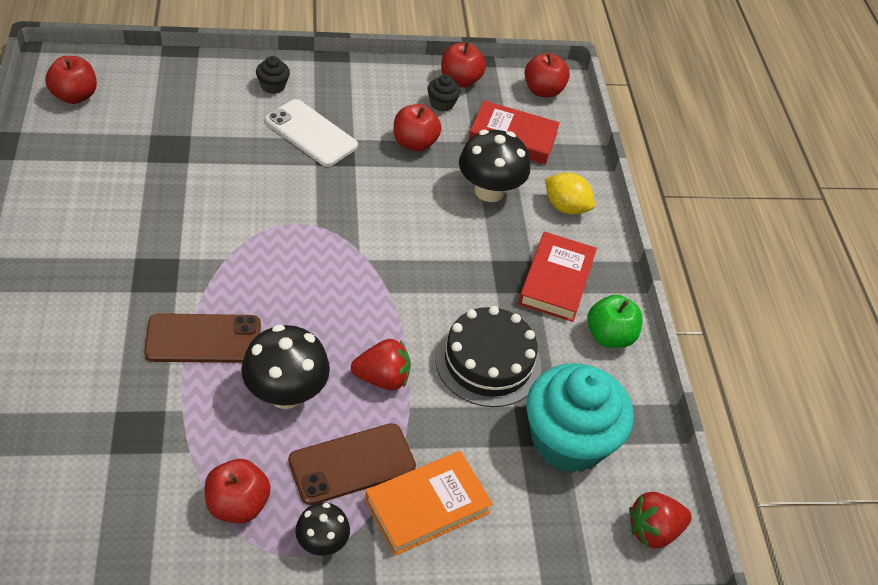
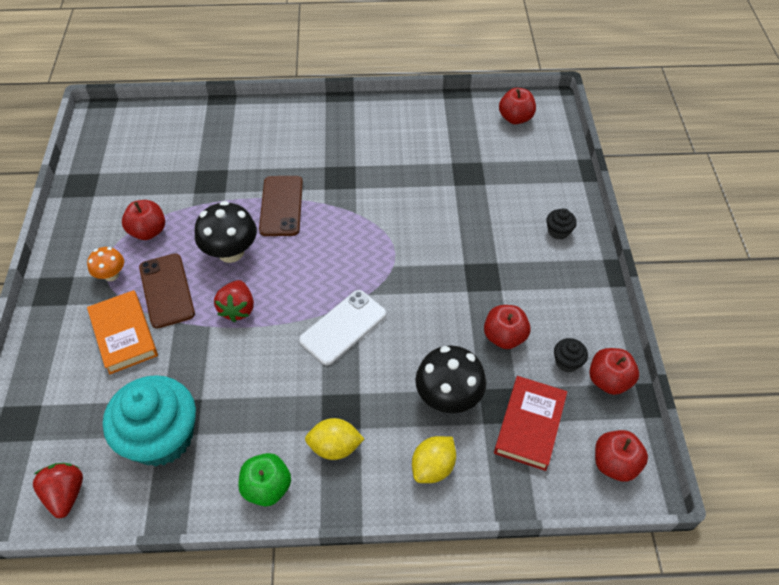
camera: 100 degrees right, 5 degrees up
white phone [265,99,358,167] -> white phone moved to [299,290,386,365]
black mushroom [295,502,350,556] -> orange mushroom [87,247,124,281]
black cake [435,306,541,407] -> none
red book [518,232,597,322] -> yellow lemon [305,418,364,460]

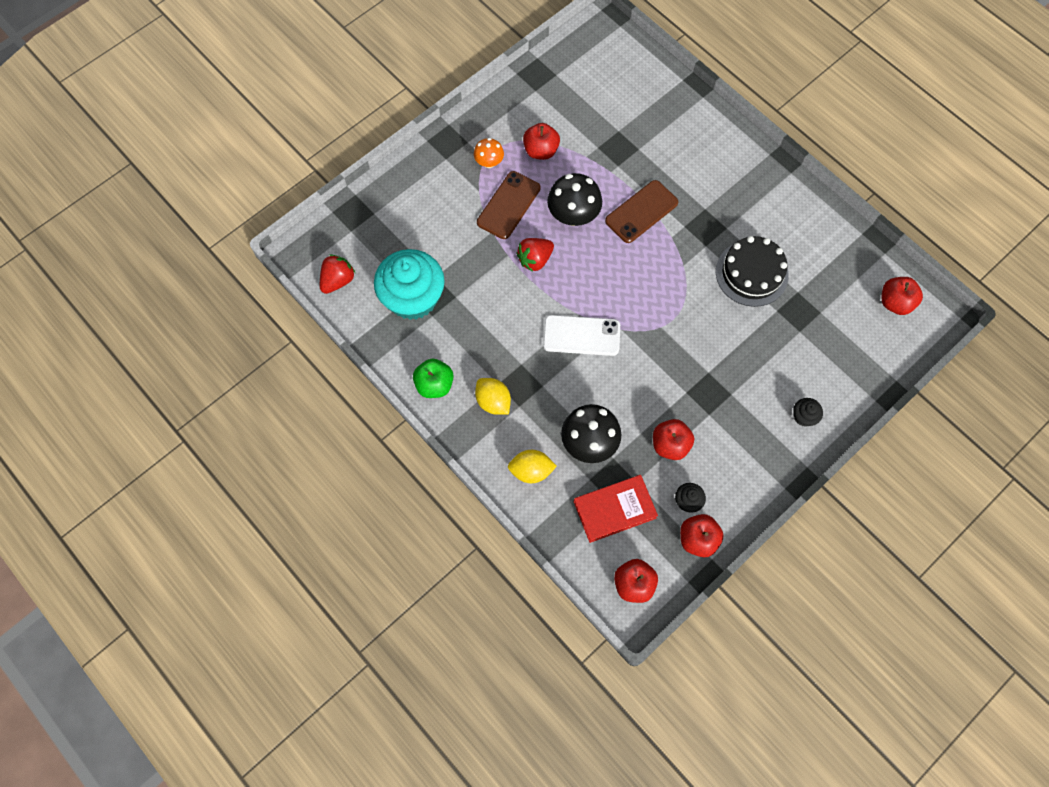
camera: 50 degrees right, 15 degrees up
orange book [87,290,158,374] -> none
none -> black cake [716,236,789,307]

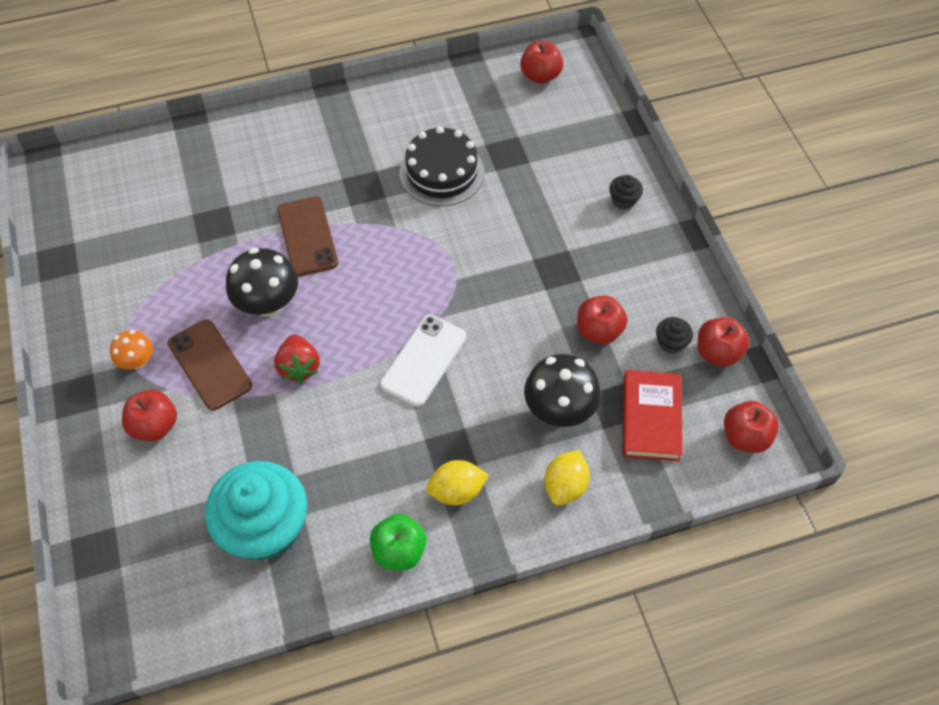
camera: 65 degrees left, 10 degrees down
red strawberry [320,254,355,294] -> none
red apple [523,123,560,160] -> red apple moved to [122,390,177,442]

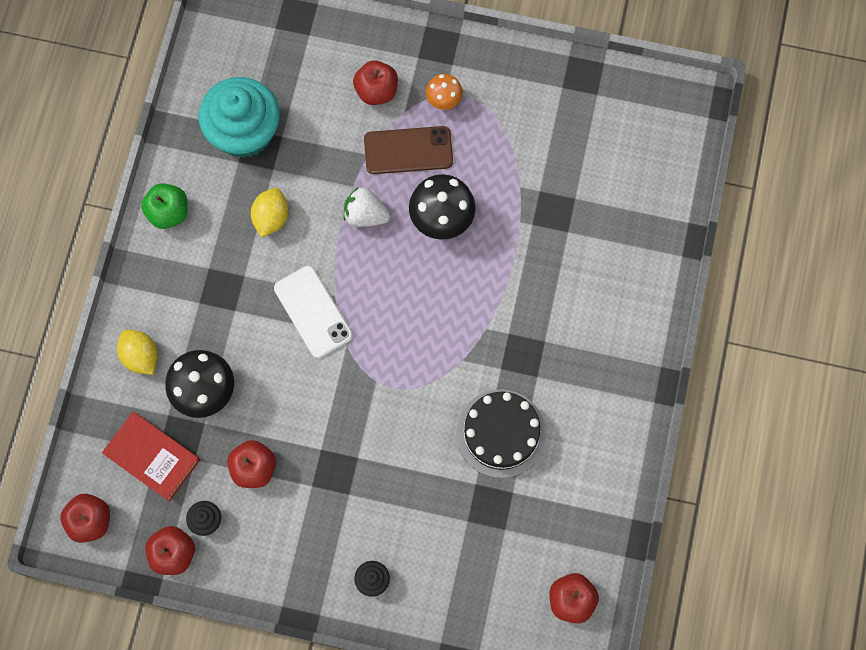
camera: 120 degrees right, 15 degrees up
red strawberry [274,334,320,383] -> white strawberry [344,187,390,227]
brown phone [277,196,338,277] -> none
yellow lemon [426,460,489,505] -> yellow lemon moved to [251,188,289,238]

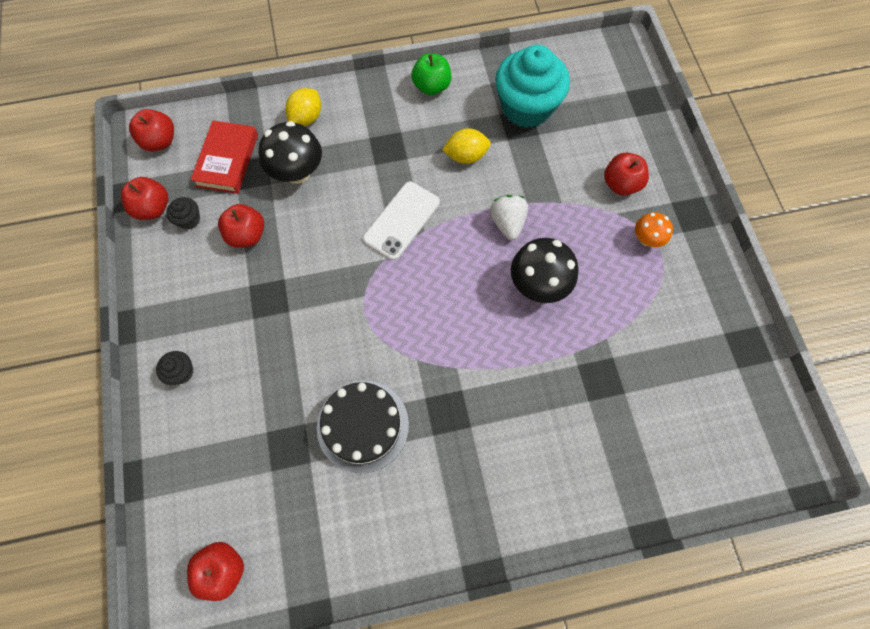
camera: 65 degrees right, 5 degrees down
brown phone [364,126,453,174] -> none

